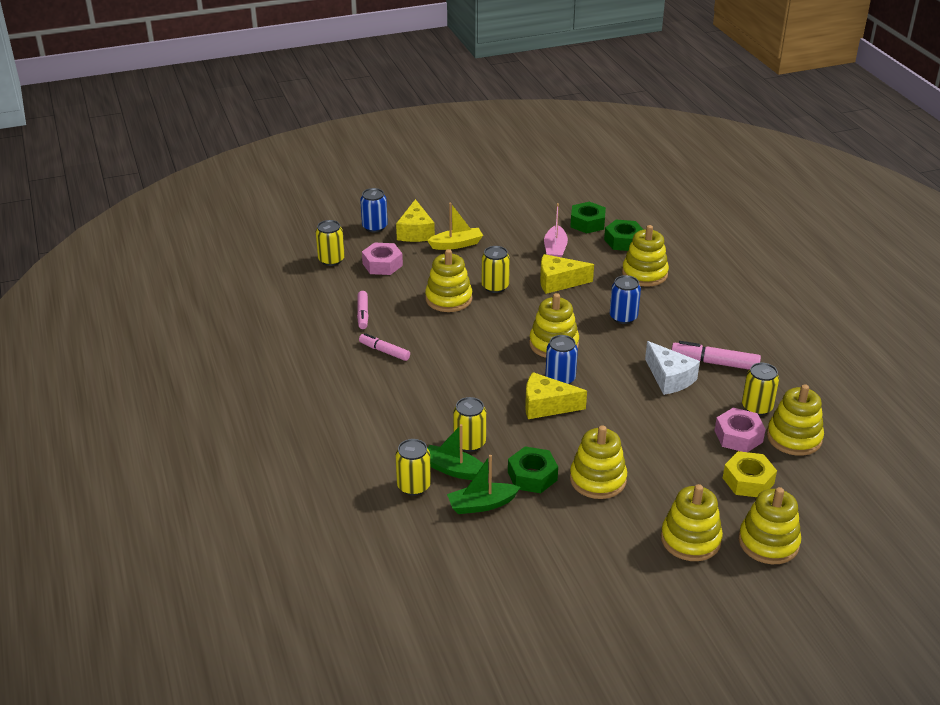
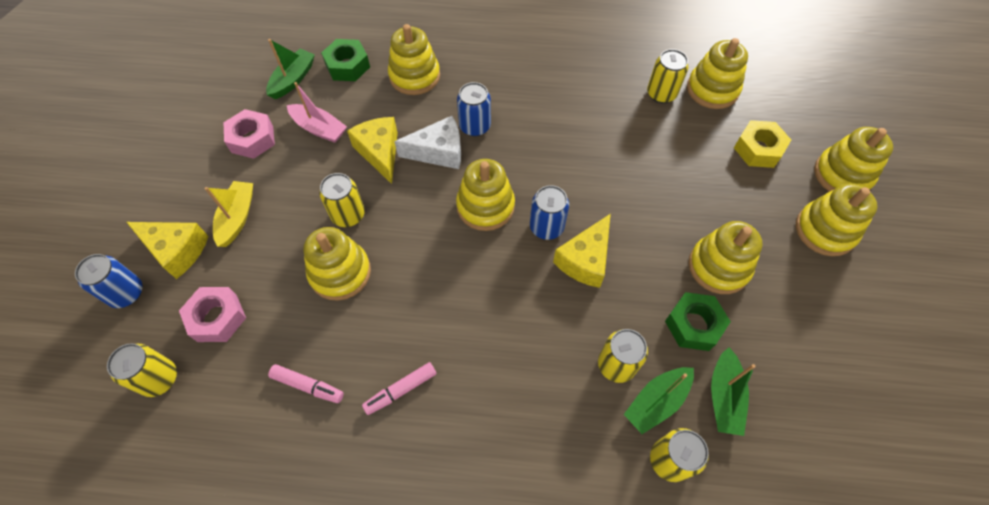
camera: 65 degrees left, 25 degrees up
yellow cheese [540,254,594,294] -> yellow cheese turned 135 degrees clockwise [347,117,398,184]
green nut [570,202,606,234] -> green boat [266,39,315,99]
white cheese [645,341,700,395] -> white cheese moved to [394,116,461,169]
pink marker [671,341,761,370] -> none
pink nut [715,408,766,452] -> pink nut moved to [223,109,275,159]

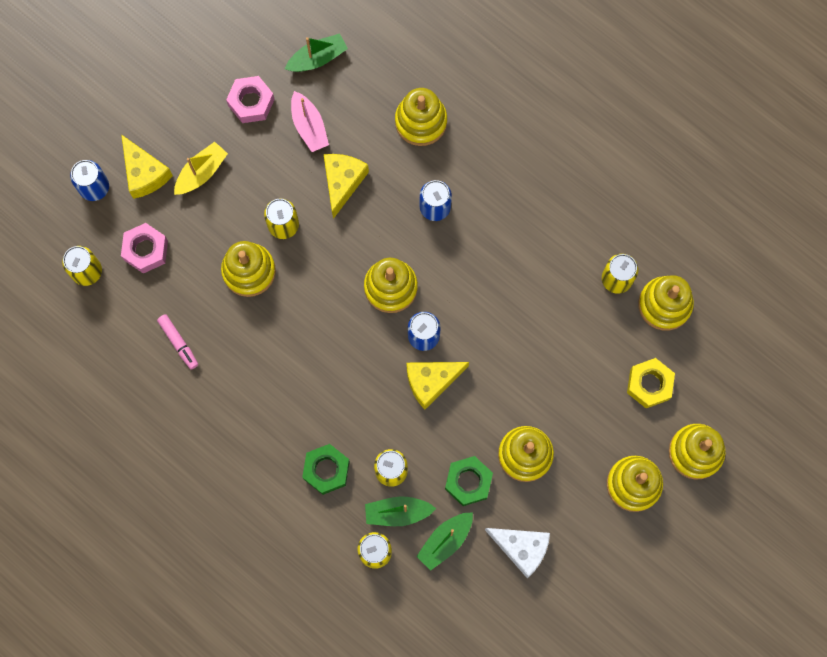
camera: 35 degrees right, 15 degrees up
green nut [321,39,370,81] -> green nut moved to [302,444,350,495]
pink marker [362,362,437,415] -> none
white cheese [394,116,461,169] -> white cheese moved to [485,528,550,578]

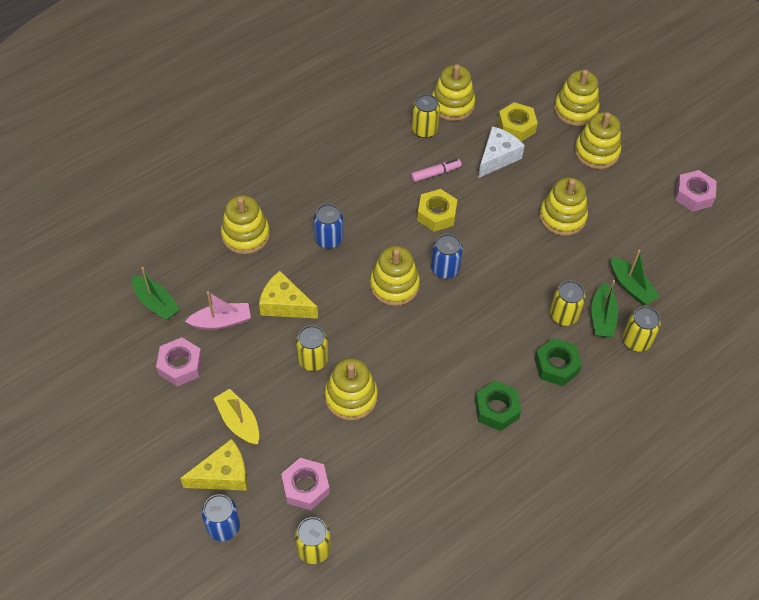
camera: 80 degrees left, 20 degrees down
pink marker [157,314,198,370] -> pink marker moved to [411,159,462,182]
green boat [285,33,348,72] -> green boat turned 150 degrees clockwise [132,267,180,320]
yellow cheese [406,362,469,410] -> none
green nut [445,456,493,506] -> green nut moved to [475,381,521,431]
white cheese [485,528,550,578] -> white cheese moved to [478,126,525,178]
none -> yellow nut [417,189,457,232]
none -> pink nut [675,170,717,212]

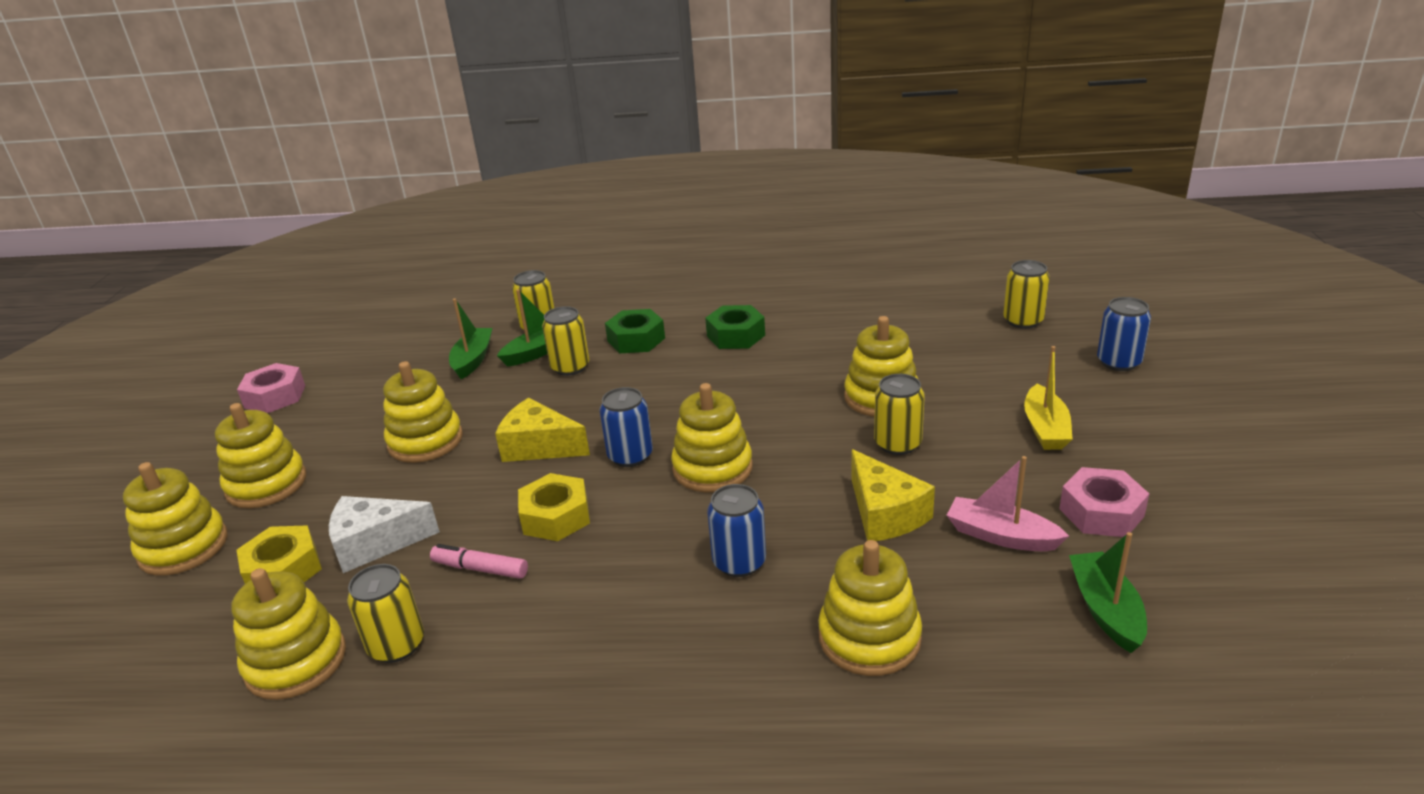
camera: 135 degrees left, 25 degrees down
yellow cheese [180,439,247,491] -> yellow cheese moved to [495,398,590,462]
pink nut [281,458,330,510] -> none

